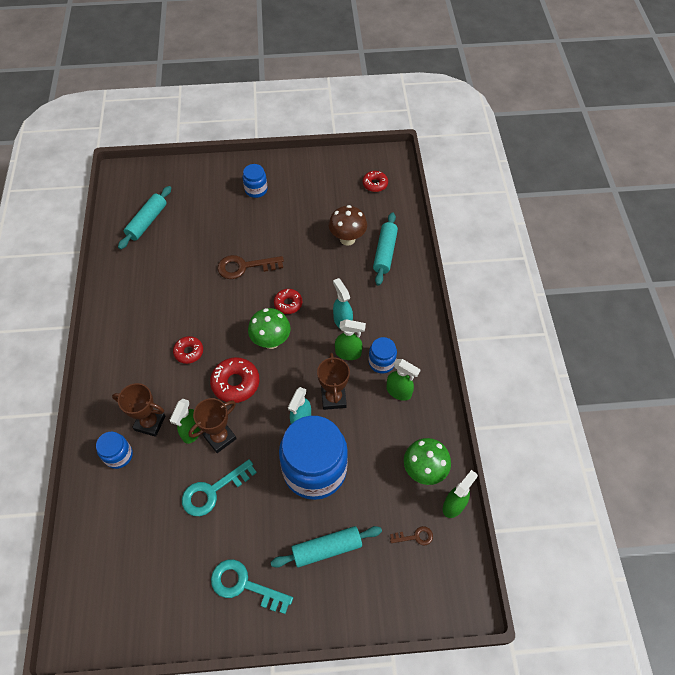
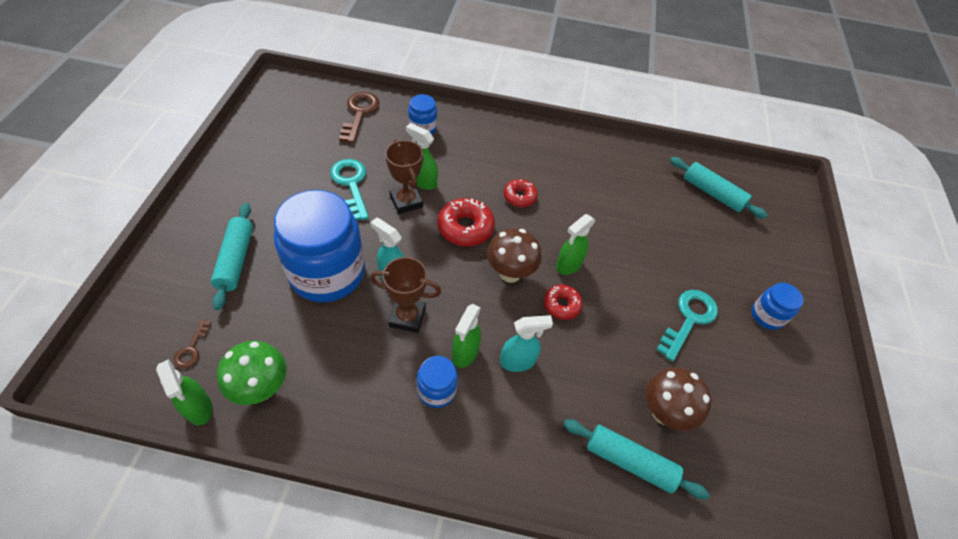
camera: 100 degrees right, 5 degrees down
brown trophy [112,383,165,437] -> none
turquoise key [211,559,293,614] -> turquoise key moved to [656,290,718,362]
brown key [217,255,284,279] -> brown key moved to [339,92,380,143]
green mushroom [248,308,291,349] -> brown mushroom [487,228,542,283]
red donut [363,171,388,192] -> none
green spray bottle [386,359,421,401] -> green spray bottle moved to [556,214,595,275]

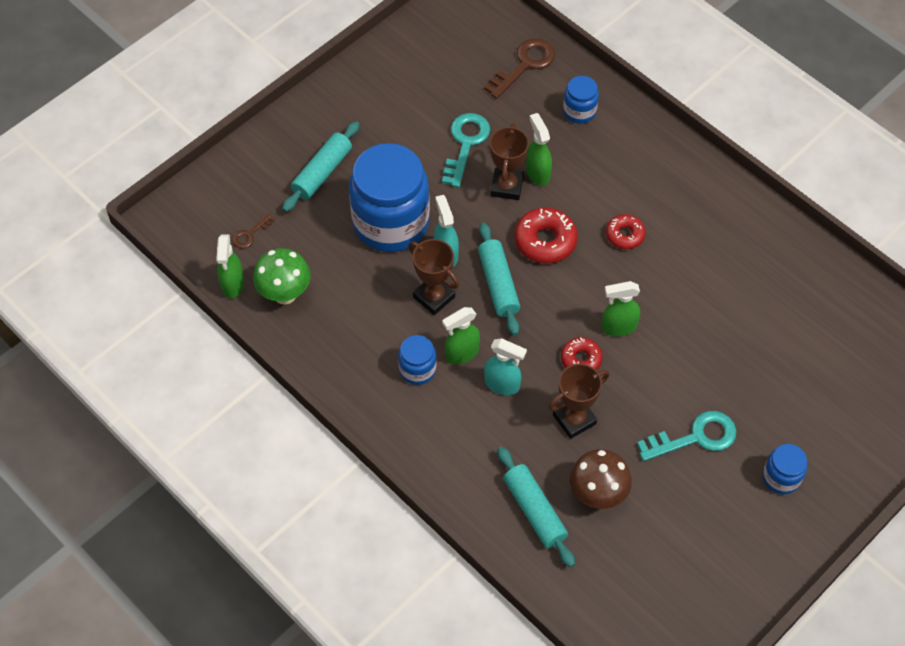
camera: 40 degrees right, 5 degrees up
brown mushroom [487,228,542,283] -> none
turquoise rolling pin [670,157,767,219] -> turquoise rolling pin moved to [478,223,520,336]
none -> brown trophy [548,364,609,439]

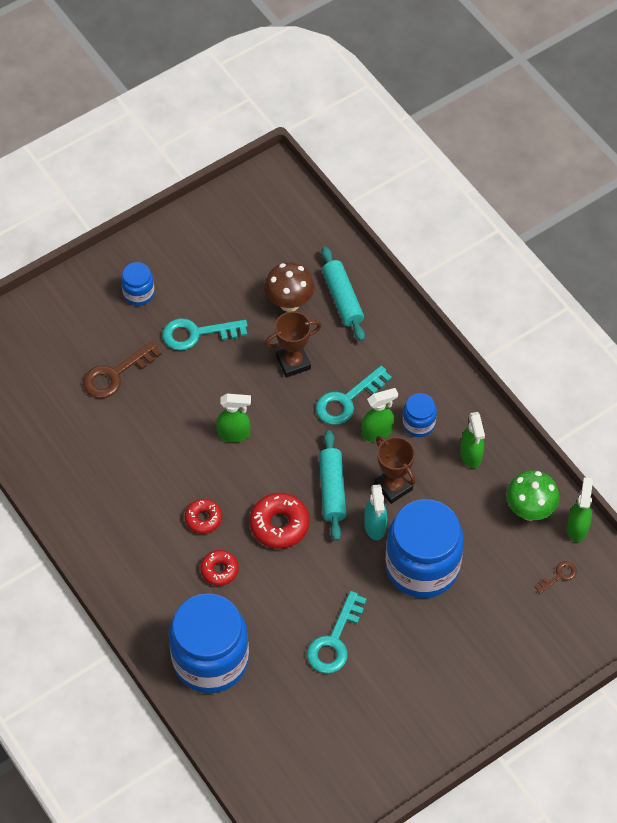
camera: 170 degrees left, 0 degrees up
turquoise rolling pin [282,121,360,212] -> none
brown key [484,38,555,99] -> brown key moved to [83,341,162,398]
turquoise spray bottle [484,338,527,395] -> turquoise key [316,366,392,425]
brown trophy [490,124,529,200] -> none
green spray bottle [526,113,552,186] -> green spray bottle moved to [460,412,485,468]
red donut [561,337,603,370] -> red donut moved to [200,550,239,586]
blue jar [563,76,599,124] -> blue jar [169,593,249,693], size x2.18

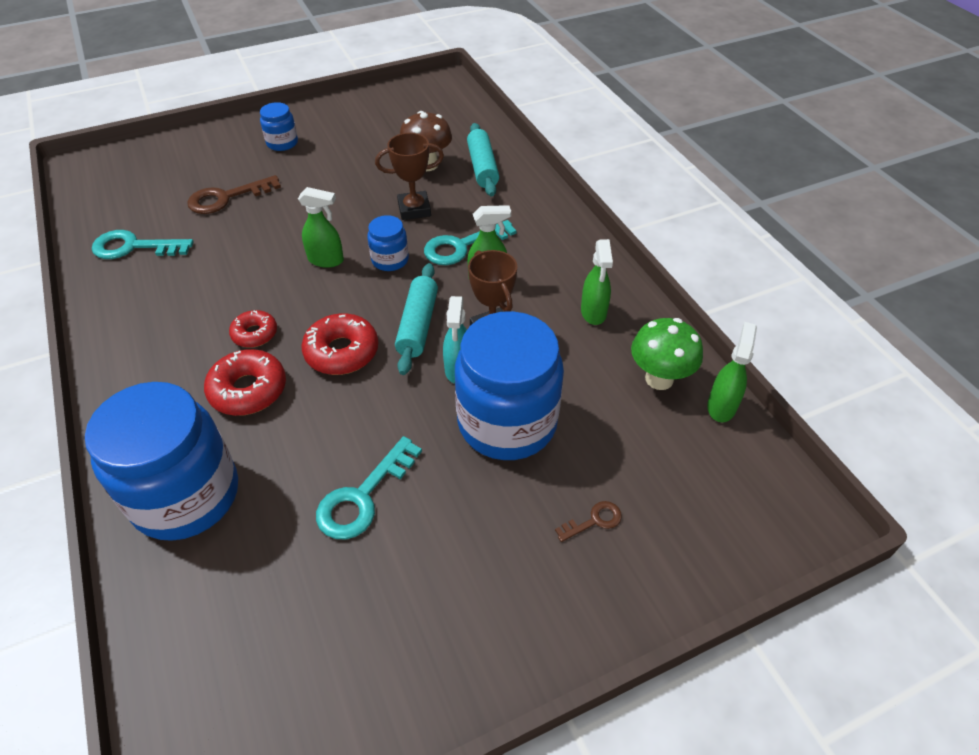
camera: 10 degrees right, 10 degrees down
turquoise key [163,318,248,350] -> turquoise key moved to [92,230,194,259]
red donut [200,550,239,586] -> red donut [204,349,286,416], size x1.59
blue jar [403,393,437,437] -> blue jar moved to [367,215,409,271]
brown key [534,561,577,594] -> brown key moved to [555,501,622,542]

